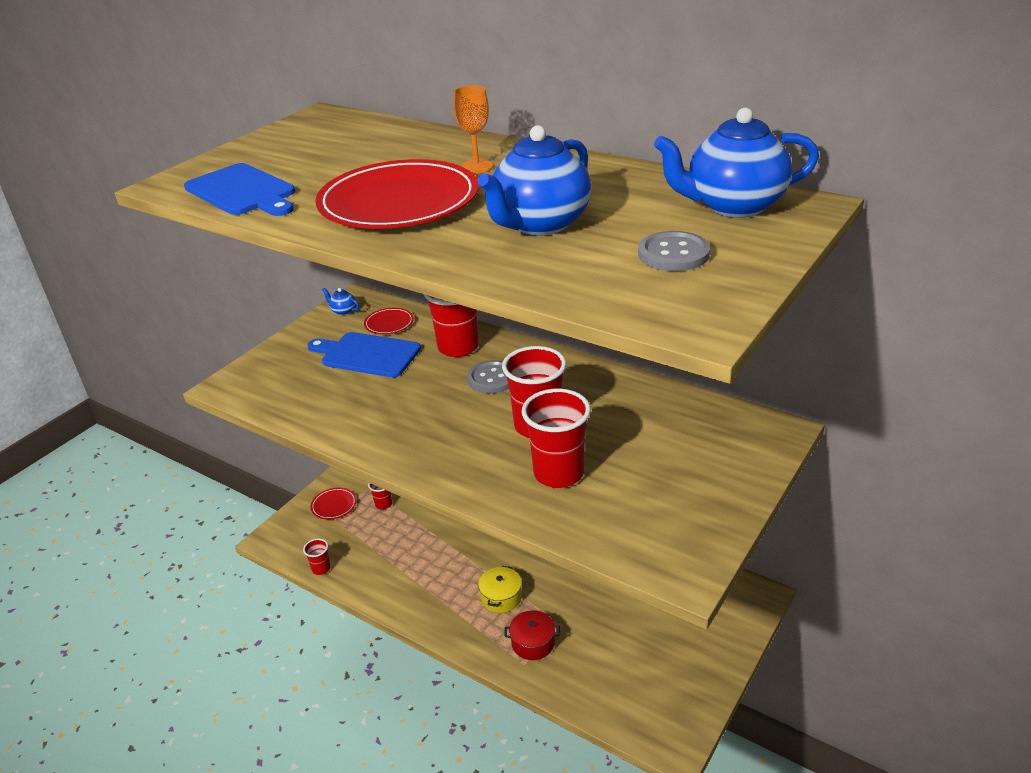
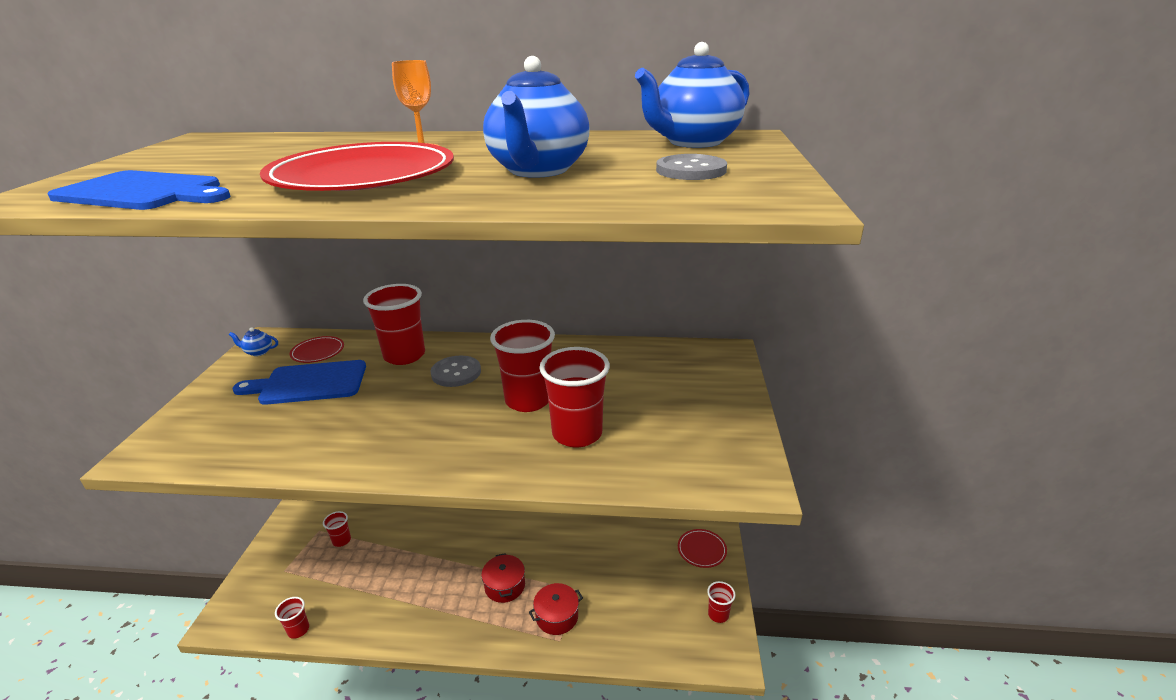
camera: 30 degrees left, 5 degrees down
red plate [311,488,357,519] -> red plate moved to [678,529,727,568]
yellow pot [478,566,522,613] -> red pot [481,553,525,603]
none -> red cup [707,581,736,623]

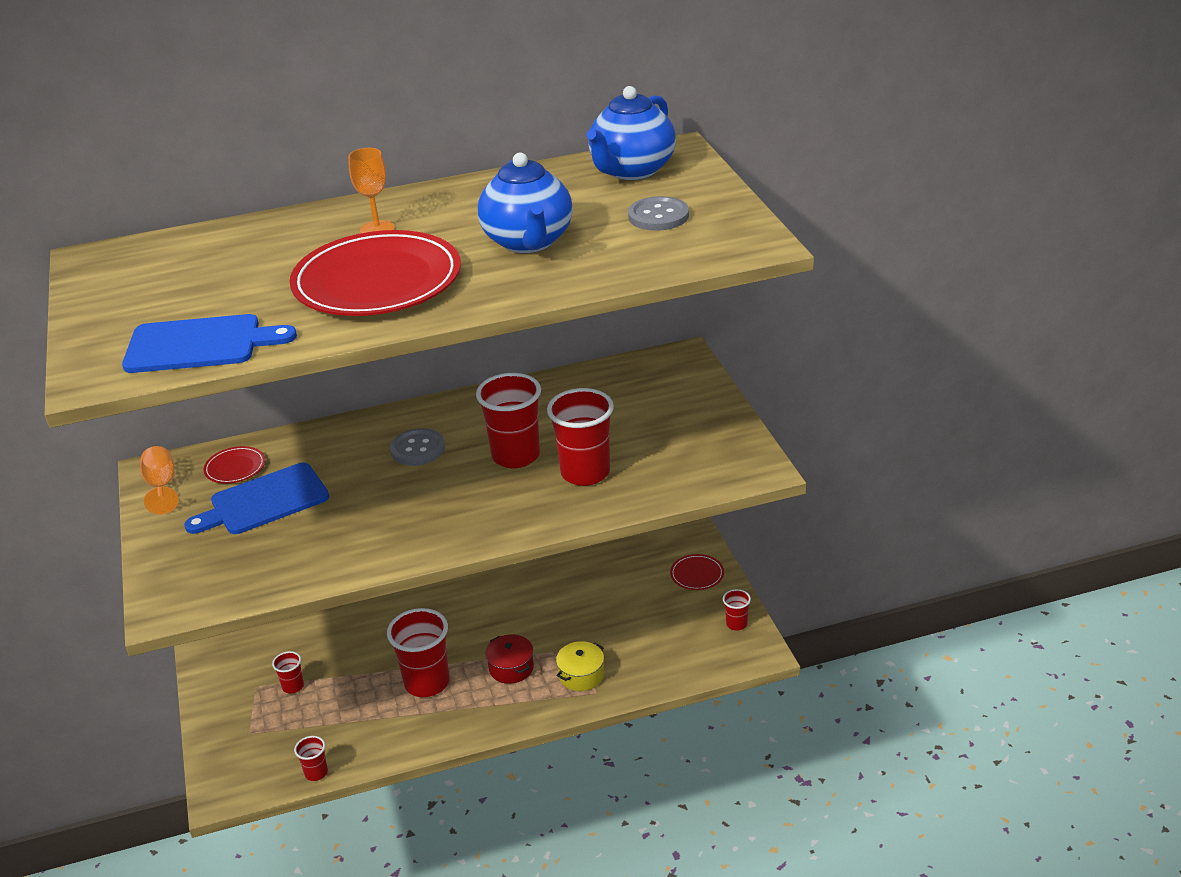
camera: 20 degrees left, 5 degrees up
blue teapot [229,327,278,356] -> orange goblet [140,446,179,515]
red cup [363,284,425,365] -> red cup moved to [387,608,449,697]
red pot [529,583,583,635] -> yellow pot [556,641,604,691]

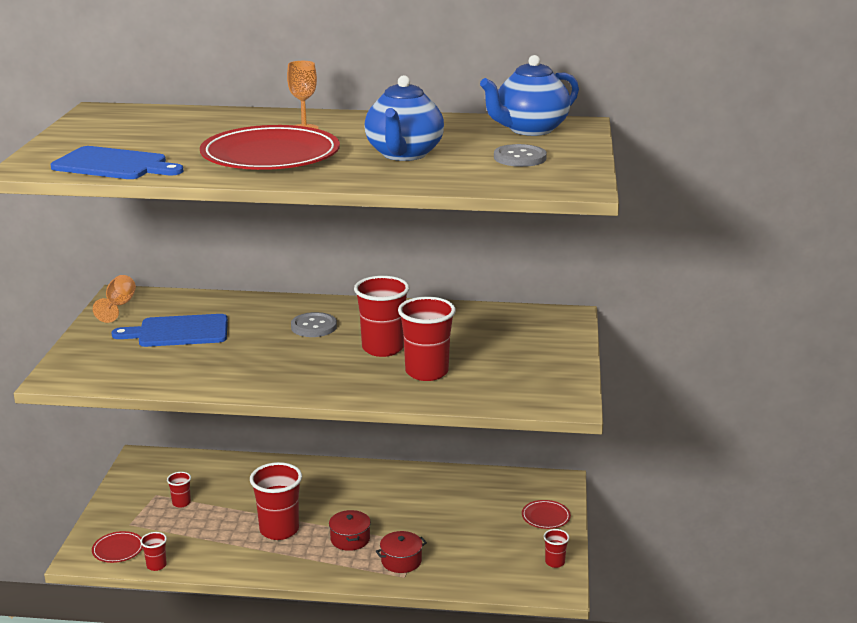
camera: 20 degrees right, 10 degrees down
red plate [204,446,265,484] -> red plate moved to [92,531,143,563]
yellow pot [556,641,604,691] -> red pot [376,531,427,573]

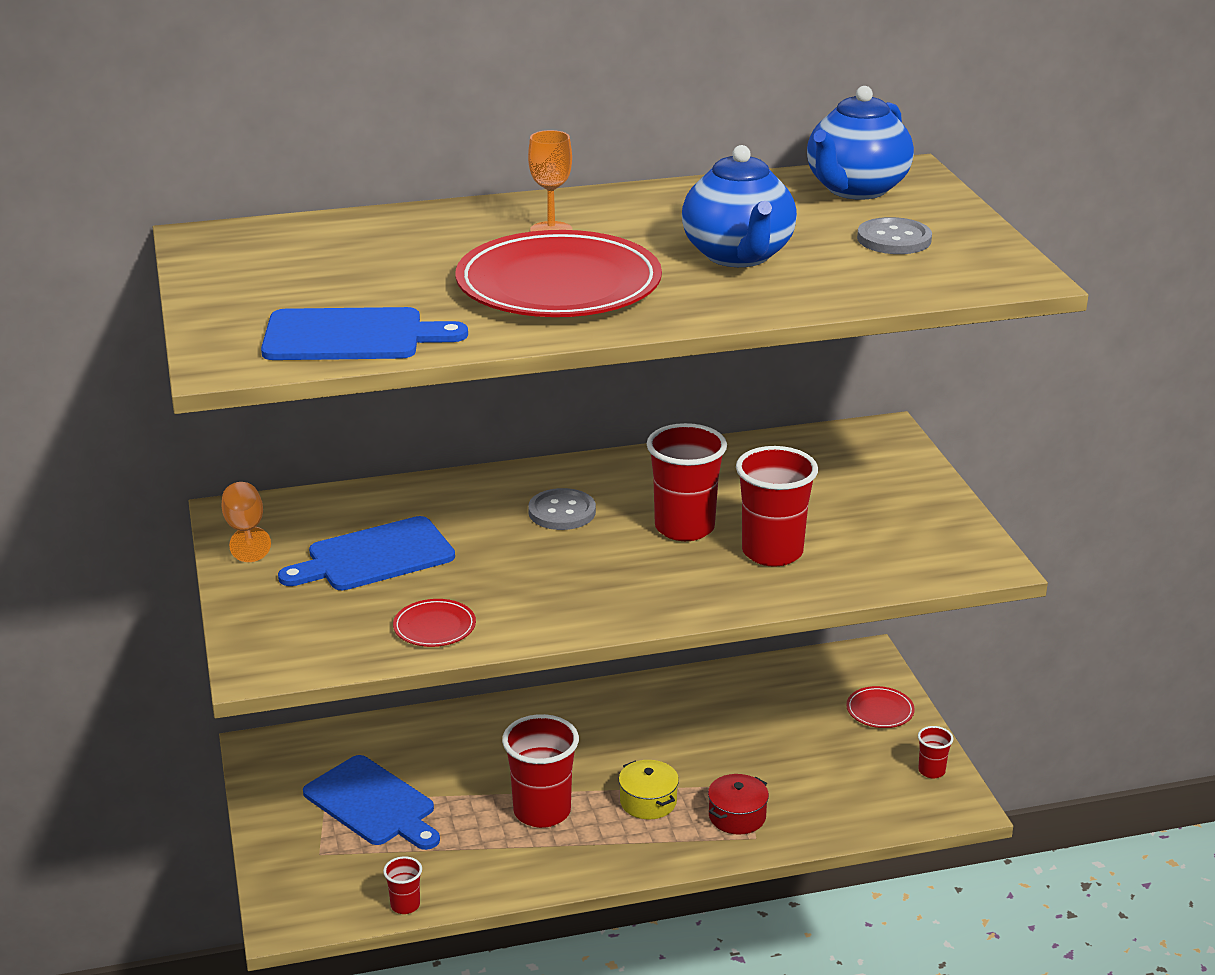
camera: 20 degrees left, 5 degrees up
red plate [92,531,143,563] -> red plate moved to [393,599,476,647]
red cup [167,472,191,508] -> blue cutting board [303,755,440,850]
red pot [329,510,371,551] -> yellow pot [619,760,679,820]

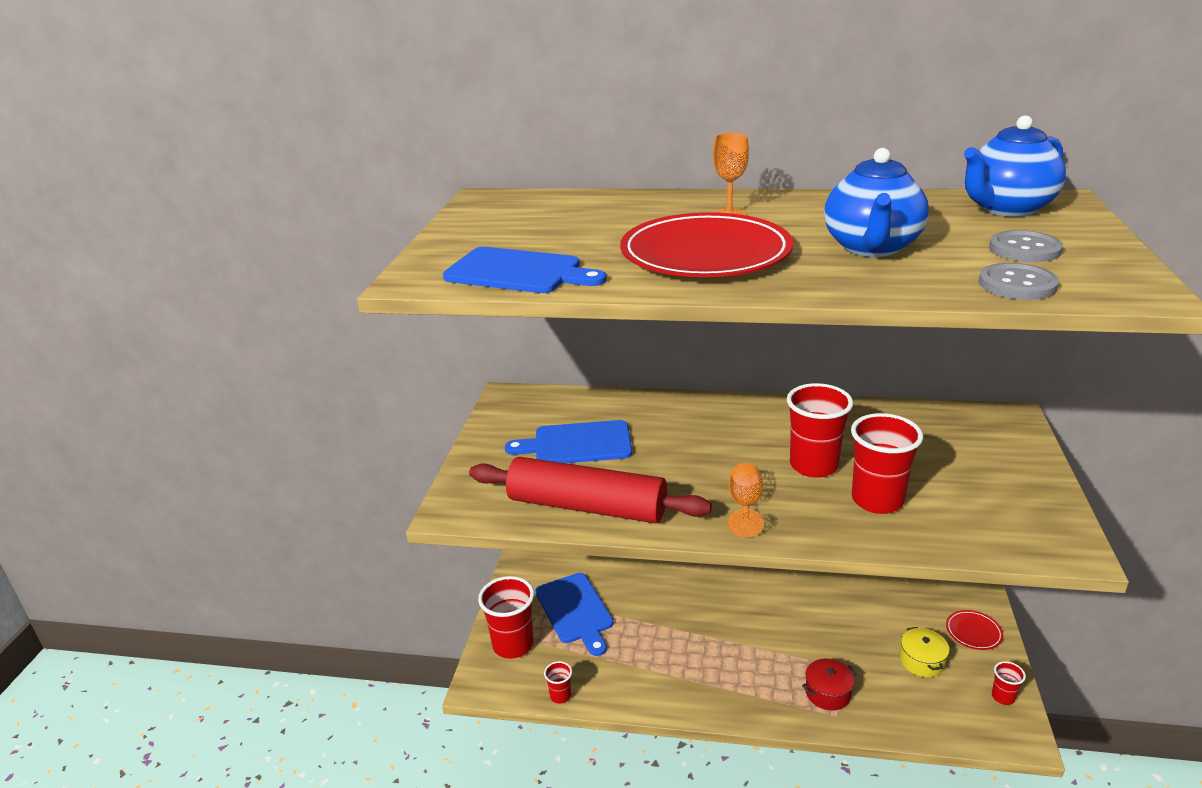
camera: 25 degrees right, 0 degrees up
orange goblet [222,482,271,562] -> orange goblet moved to [728,463,764,537]
red plate [393,599,476,647] -> red rolling pin [469,457,712,523]
red cup [502,714,579,828] -> red cup moved to [478,576,534,659]
grey button [528,488,596,530] -> grey button moved to [979,263,1059,300]
yellow pot [619,760,679,820] -> yellow pot moved to [900,627,950,677]

